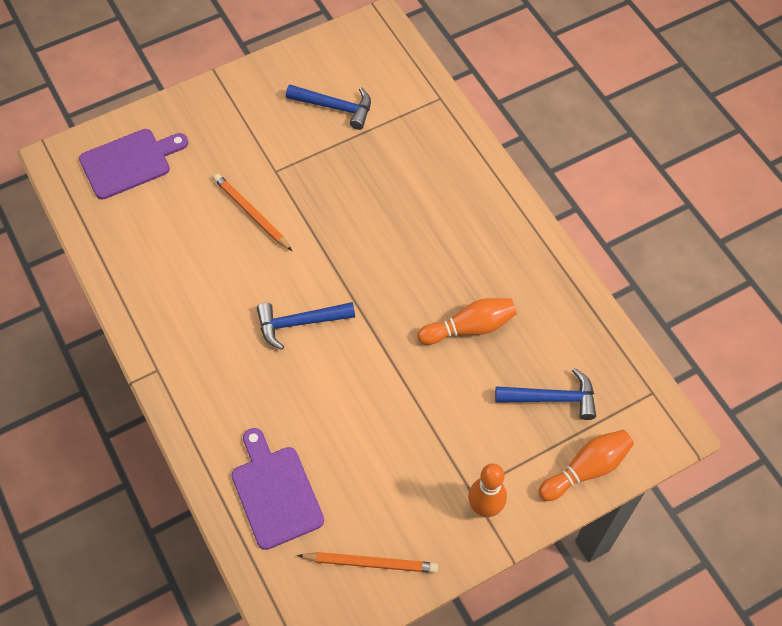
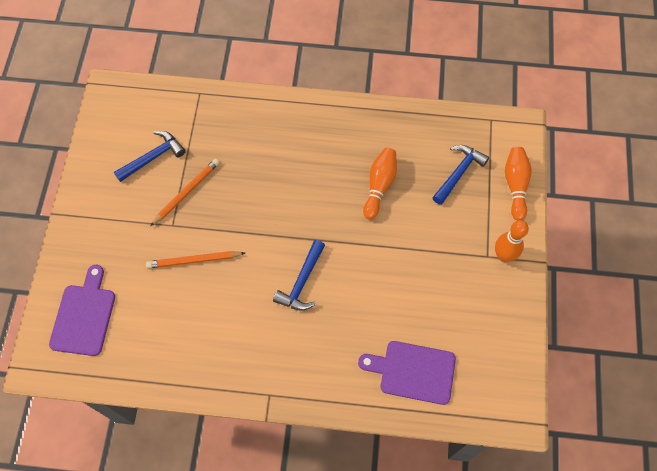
camera: 55 degrees left, 5 degrees up
orange pencil [297,552,438,573] -> orange pencil moved to [151,159,220,226]

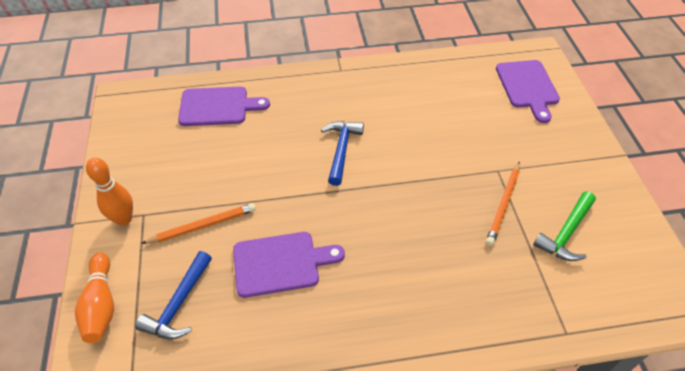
camera: 165 degrees right, 15 degrees down
blue hammer [114,131,186,182] -> green hammer [533,191,596,261]
orange pencil [146,251,245,268] -> orange pencil moved to [141,203,256,244]
orange bowling pin [363,148,397,220] -> purple cutting board [233,232,345,298]

